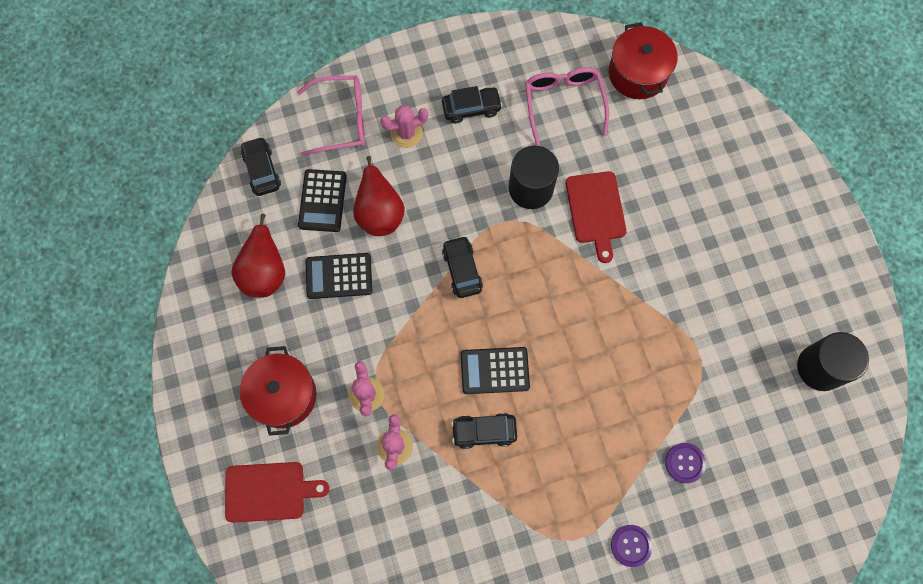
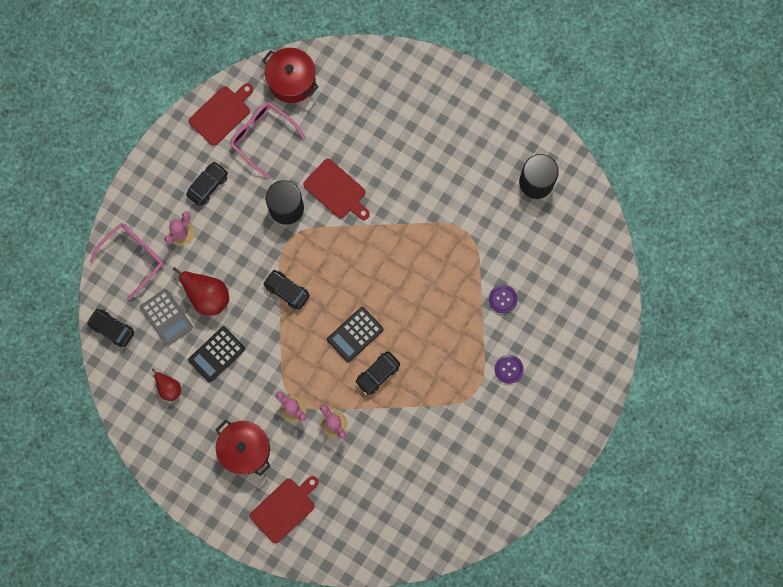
camera: 40 degrees left, 5 degrees up
red pear [231,214,285,298] -> red pear [152,368,181,401], size x0.58
black calculator [298,169,347,232] -> grey calculator [140,289,193,346]
none -> red cutting board [189,83,253,146]

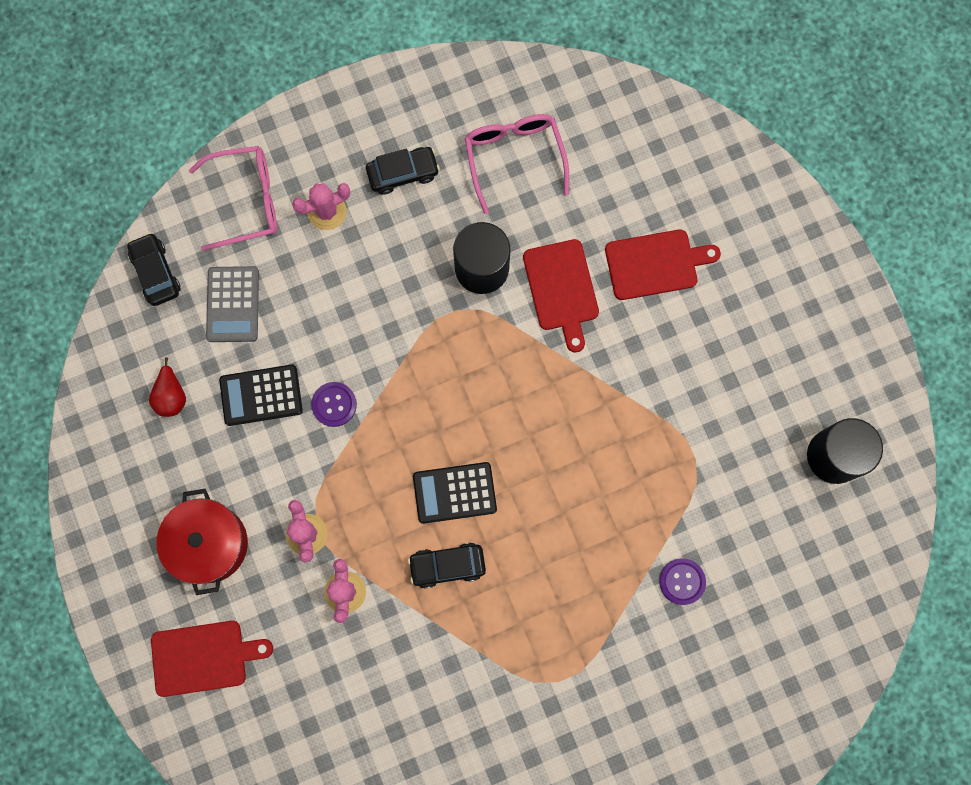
camera: 35 degrees right, 0 degrees up
red pear [173,267,229,316] -> none
red cutting board [189,83,253,146] -> red cutting board moved to [605,229,721,300]
red pot [262,48,319,103] -> none
black car [263,270,310,310] -> none
purple button [495,355,524,384] -> purple button moved to [311,382,357,427]

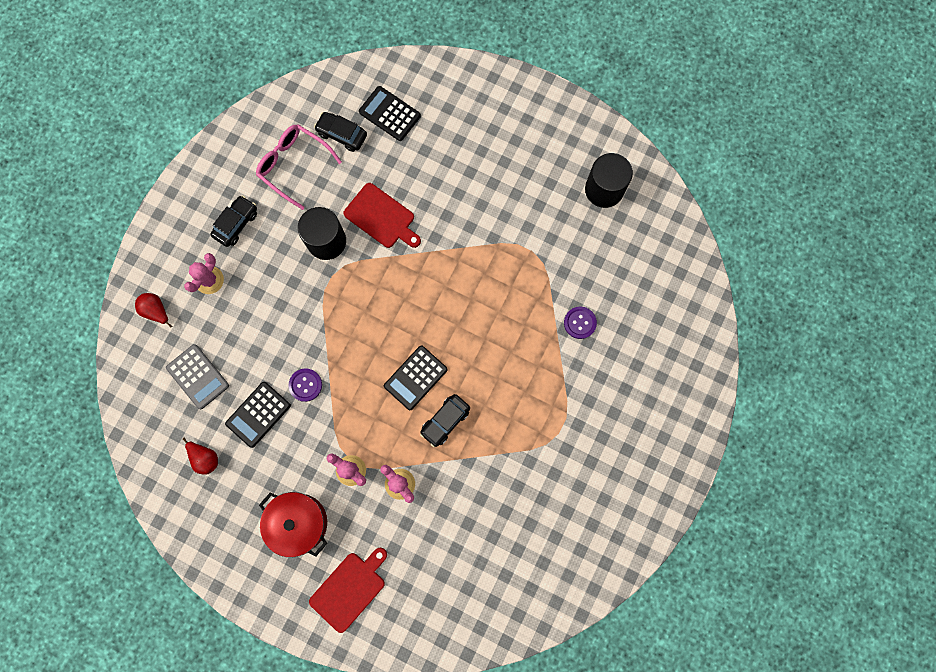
camera: 40 degrees left, 0 degrees up
black car [127,232,181,306] -> black car moved to [314,112,367,152]
pink glasses [189,146,277,251] -> red pear [135,293,172,328]
red cutting board [605,229,721,300] -> none
none -> black calculator [359,86,421,141]

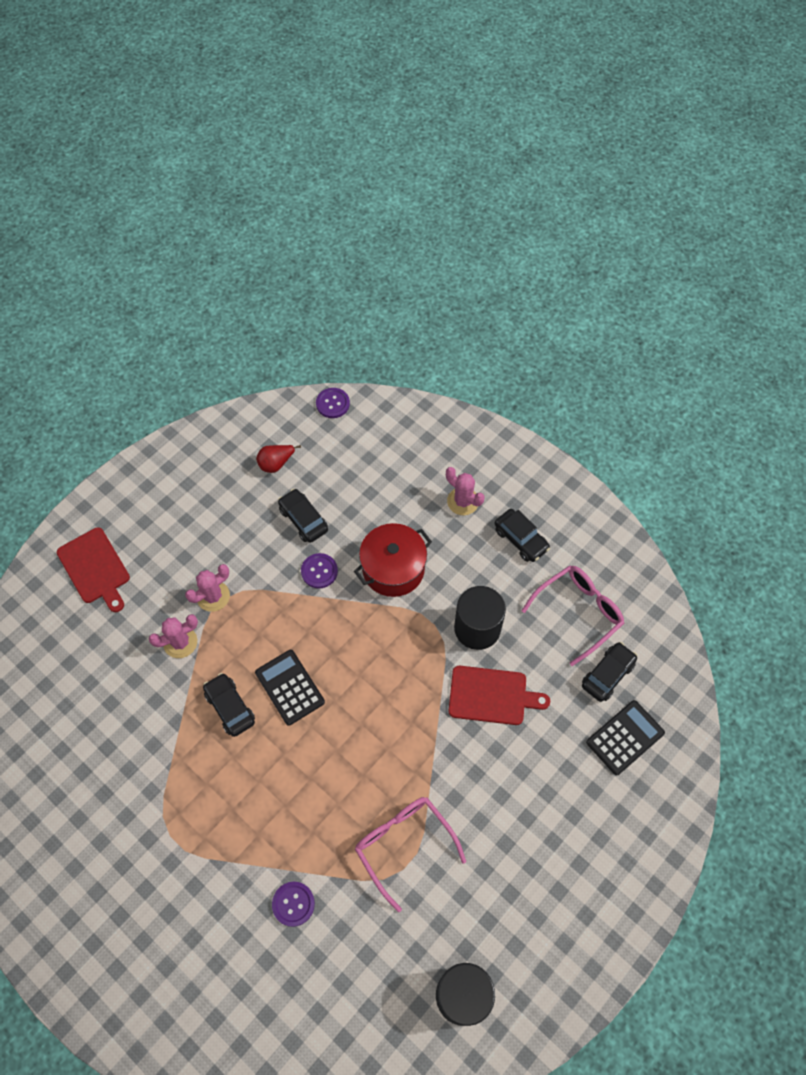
camera: 105 degrees right, 15 degrees down
red pear [135,293,172,328] -> none
grey calculator [166,344,229,409] -> none
black calculator [225,382,291,448] -> black car [278,488,328,543]
red pot [259,492,327,557] -> red pot moved to [354,523,432,597]
red cutting board [343,183,421,248] -> red cutting board turned 135 degrees counterclockwise [448,666,550,725]
none -> purple button [316,388,350,418]
none -> pink glasses [355,797,466,912]

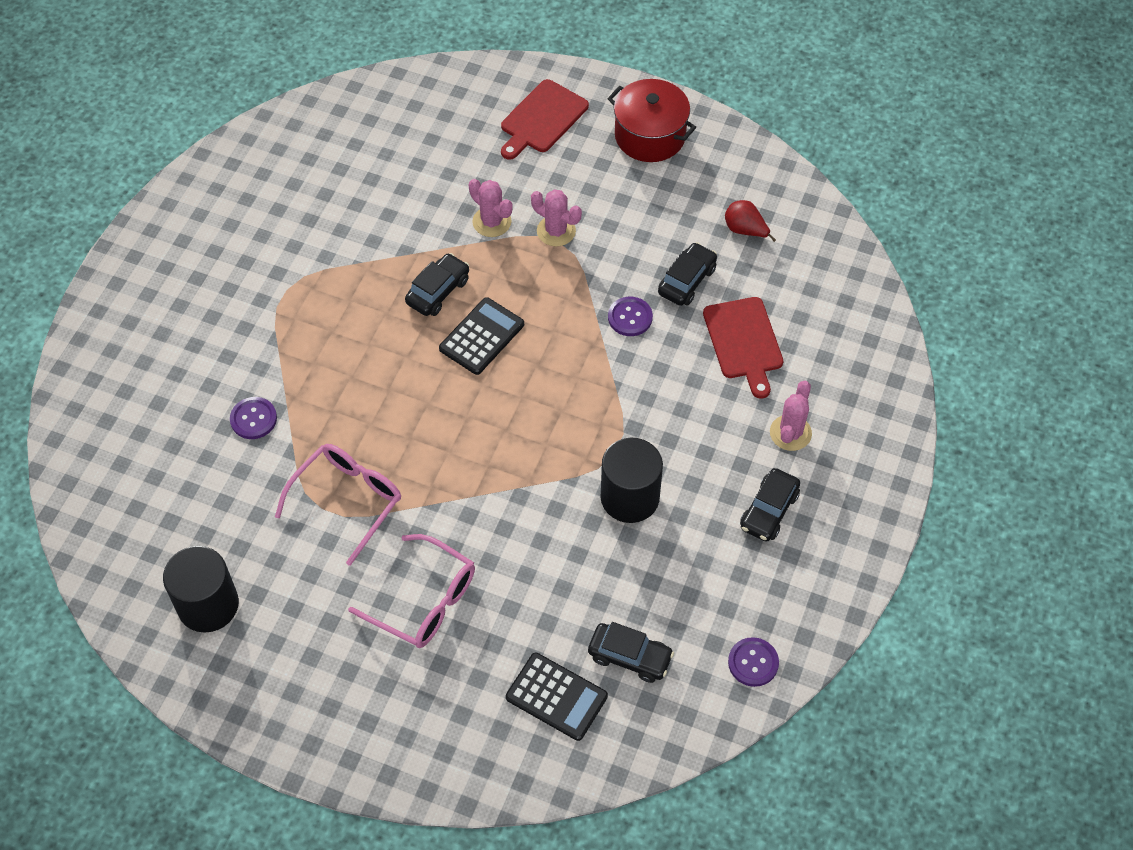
camera: 70 degrees right, 5 degrees down
purple button [316,388,350,418] -> purple button moved to [728,637,779,687]
red pot [354,523,432,597] -> red pot moved to [608,79,696,162]
red cutting board [448,666,550,725] -> red cutting board moved to [703,297,784,398]
pink glasses [521,566,624,666] -> pink glasses moved to [348,534,475,648]

